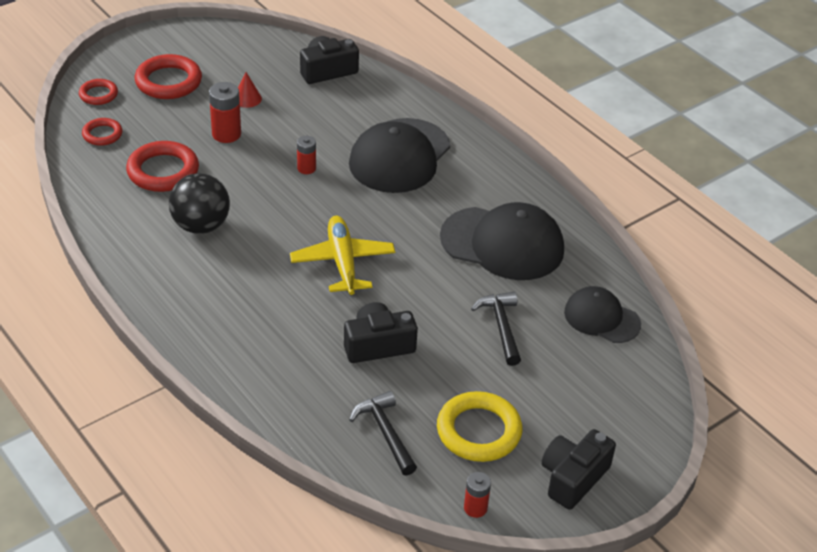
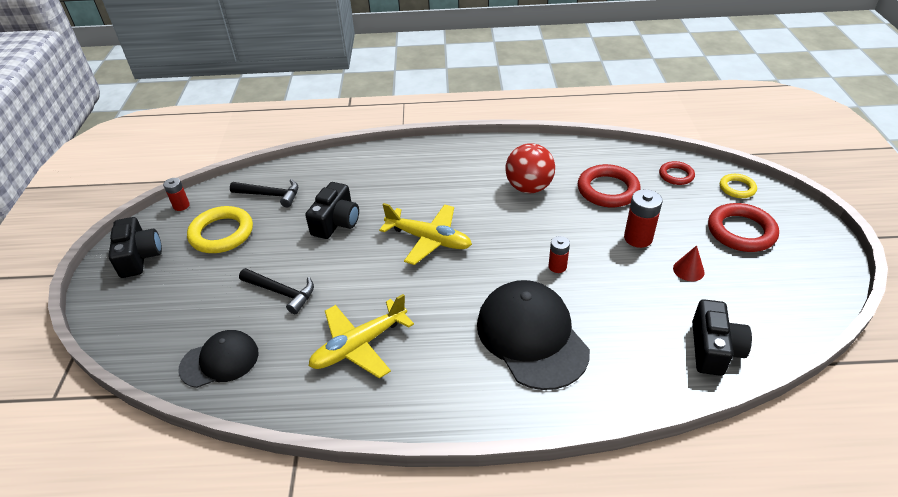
camera: 130 degrees right, 0 degrees up
red ring [79,79,118,105] -> yellow ring [720,174,757,198]
black ball [169,173,230,234] -> red ball [505,143,555,193]
black cap [440,202,564,280] -> yellow plane [309,294,414,379]

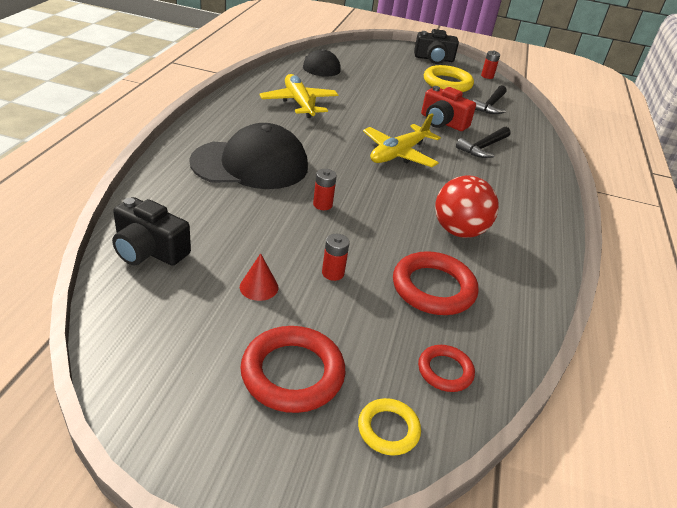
camera: 100 degrees right, 5 degrees down
black hammer [239,268,314,314] -> black hammer moved to [456,127,511,158]
black camera [305,182,359,239] -> red camera [421,86,476,131]
red battery [624,189,662,248] -> red battery [322,234,349,281], size x0.63

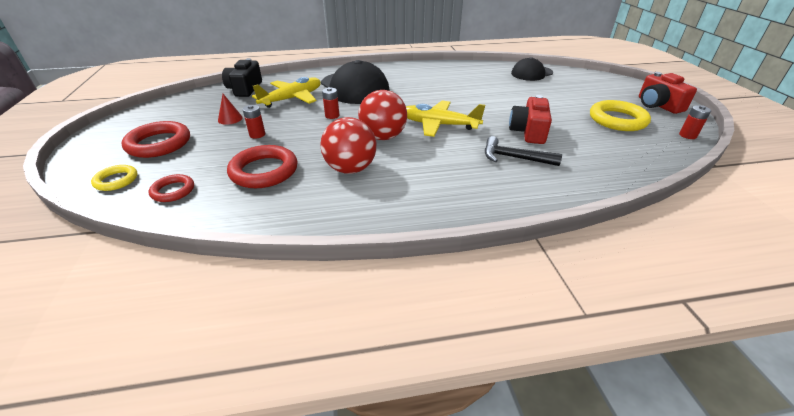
camera: 70 degrees right, 0 degrees up
yellow plane [259,74,338,118] -> yellow plane moved to [252,77,321,108]
black camera [414,29,459,64] -> red camera [639,72,697,114]
black hammer [473,85,507,114] -> none
none -> red ball [358,90,407,140]

